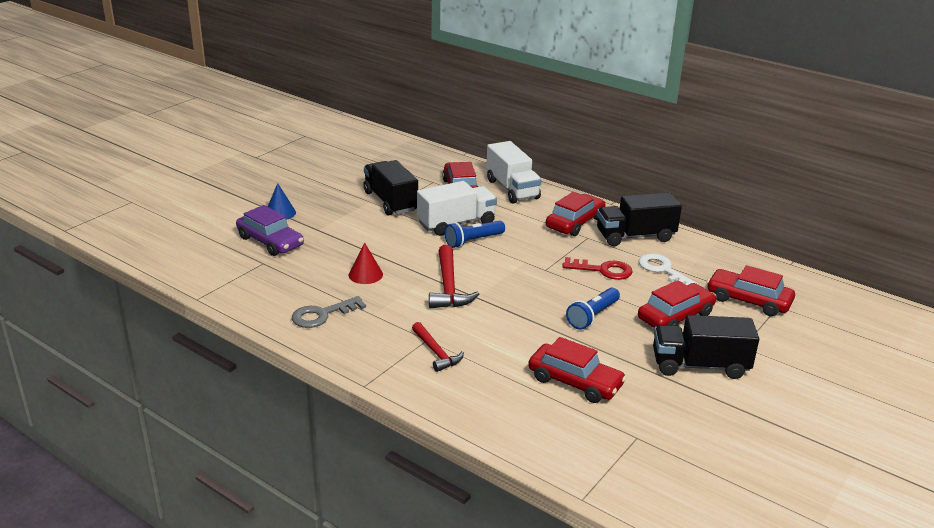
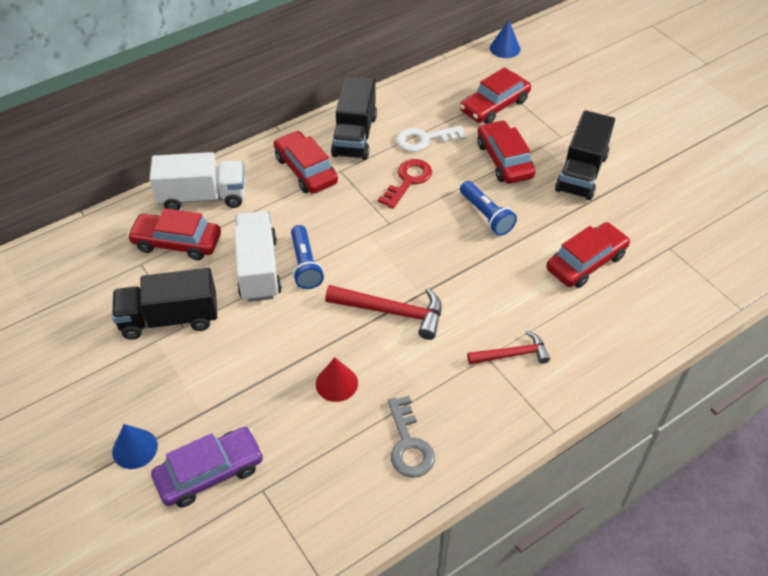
camera: 70 degrees left, 20 degrees up
none -> blue cone [490,20,520,58]

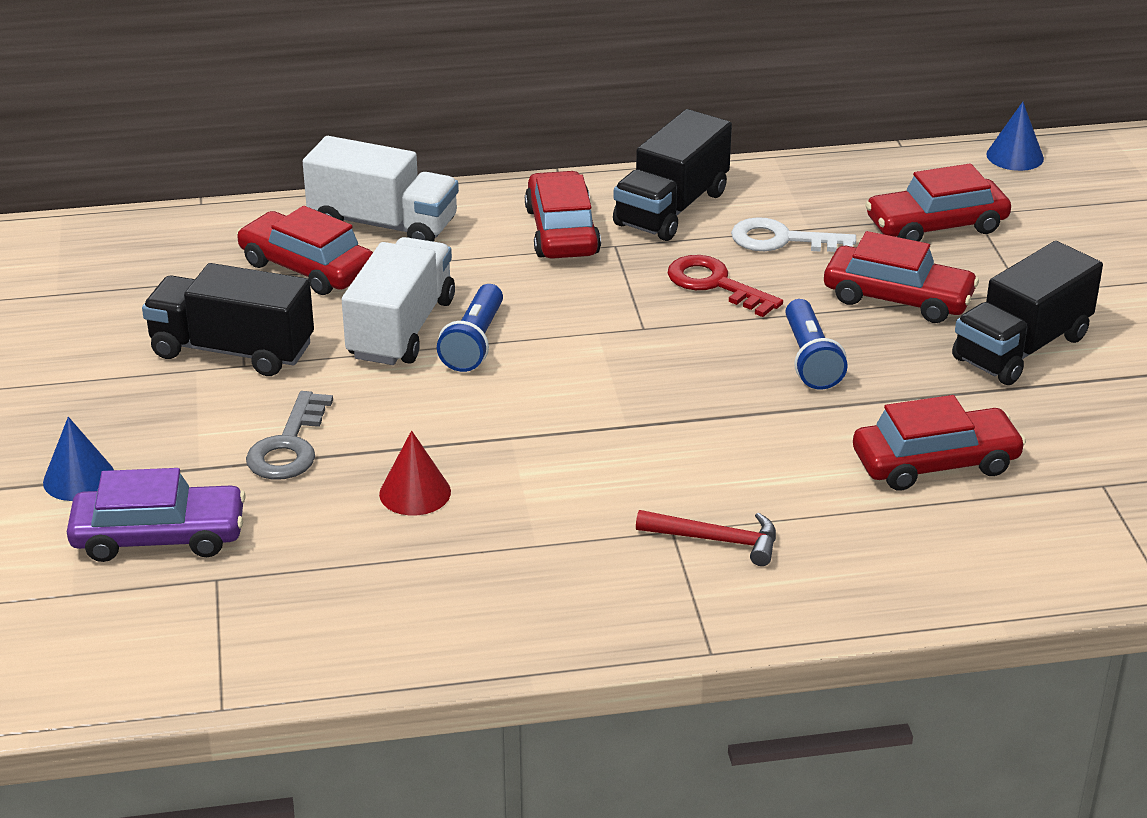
camera: 25 degrees right, 15 degrees down
red hammer [325,285,442,340] -> none
red key [378,159,432,209] -> red key turned 105 degrees counterclockwise [668,255,783,317]
grey key [388,396,435,478] -> grey key moved to [246,391,333,480]
red car [477,120,535,184] -> red car turned 105 degrees clockwise [824,231,979,323]

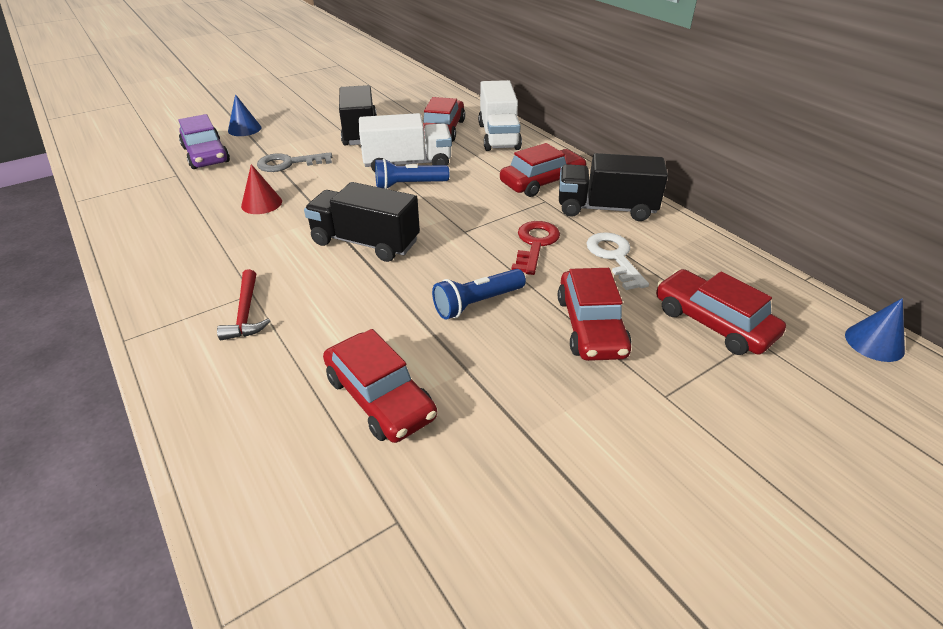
camera: 65 degrees right, 5 degrees up
black truck [952,241,1103,385] -> black truck moved to [304,182,420,262]

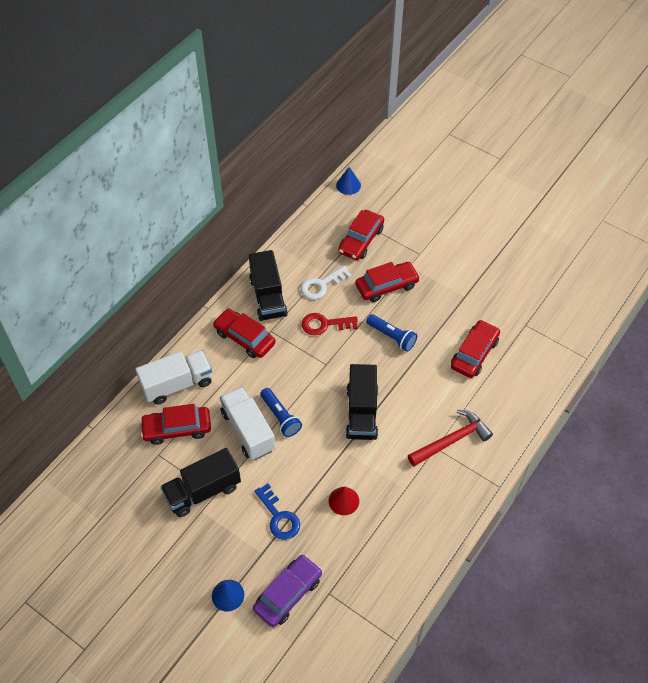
camera: 110 degrees left, 15 degrees up
red hammer [217,269,270,340] -> red hammer [408,410,493,466], size x1.53
grey key [257,152,332,172] -> blue key [255,483,300,540]

